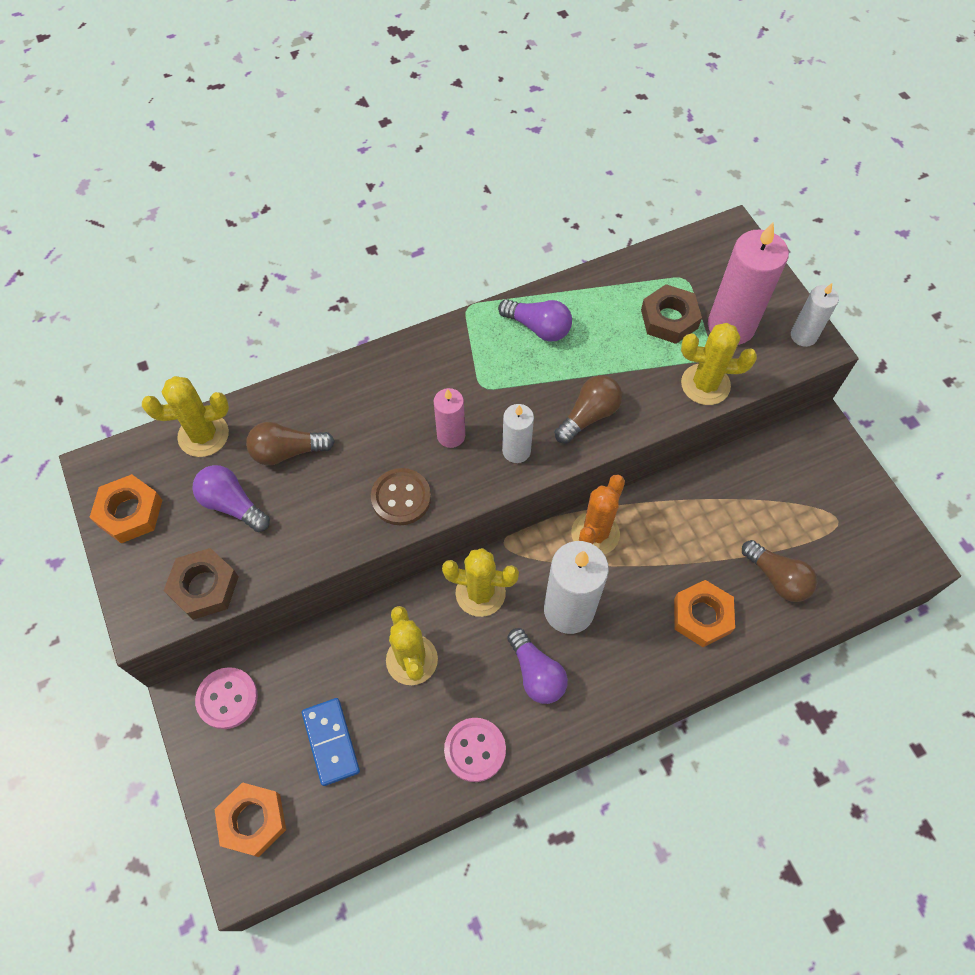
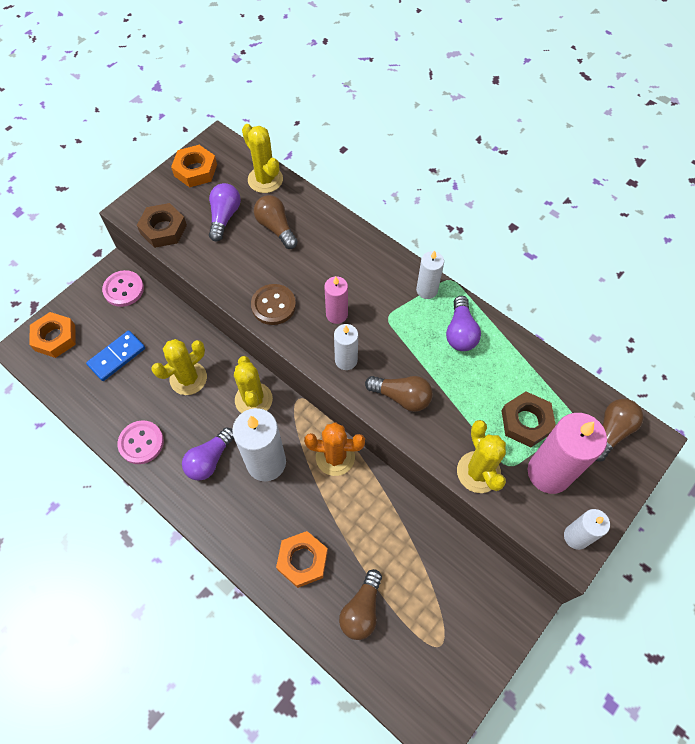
camera: 65 degrees right, 0 degrees up
none -> white candle [416,251,444,299]
none -> brown light bulb [595,399,644,462]

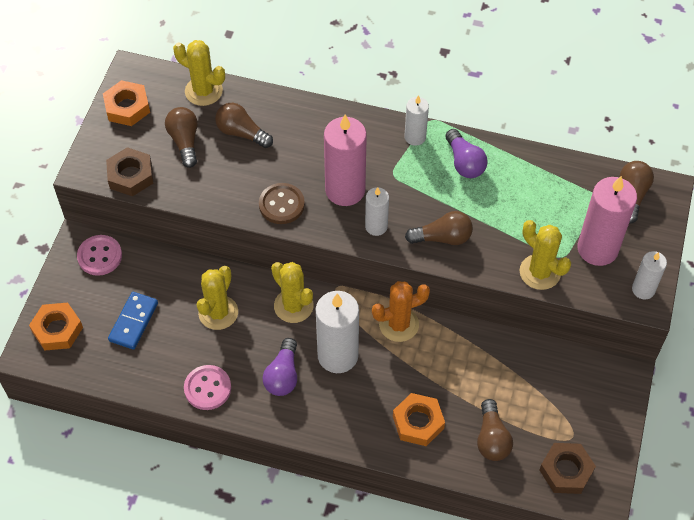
camera: 25 degrees left, 5 degrees down
purple light bulb [209,183,241,242] -> brown light bulb [165,107,198,168]
pink candle [324,276,348,324] -> pink candle [324,114,367,206], size x1.80
brown nut [502,392,556,447] -> brown nut moved to [539,443,596,494]

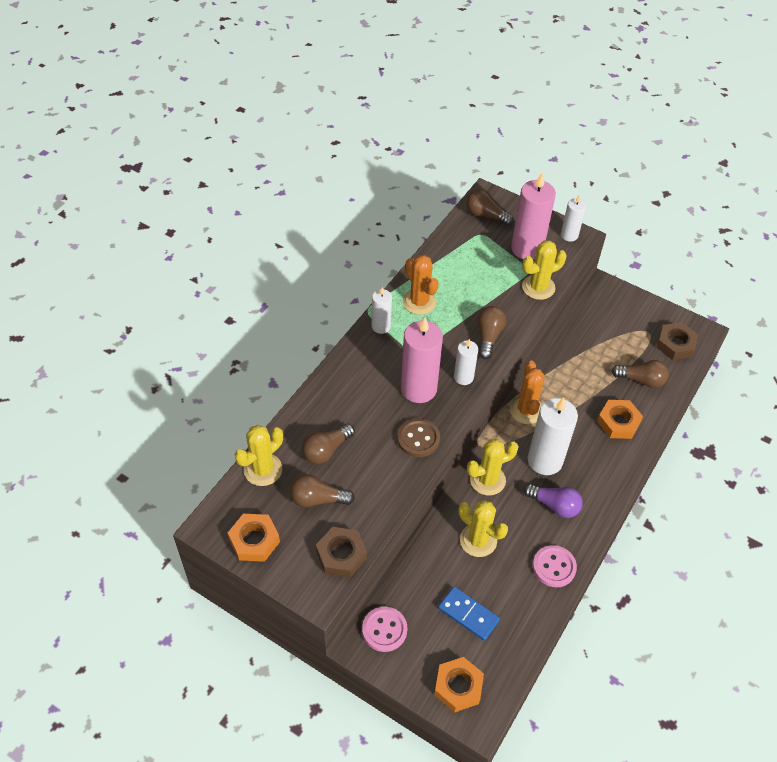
camera: 75 degrees left, 5 degrees down
purple light bulb [445,129,488,178] -> orange cactus [403,255,439,315]

